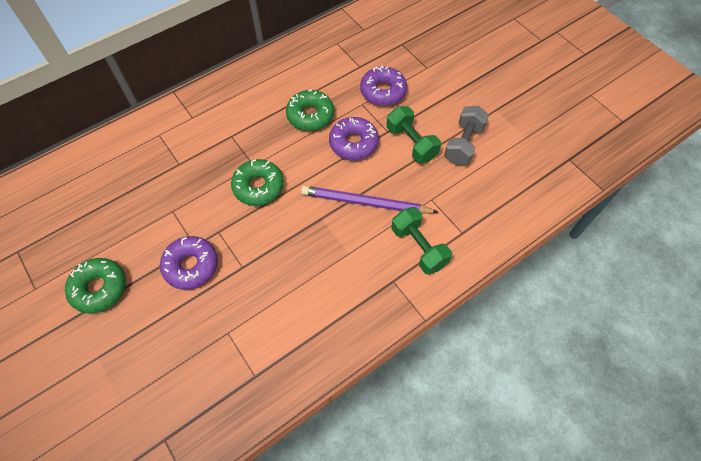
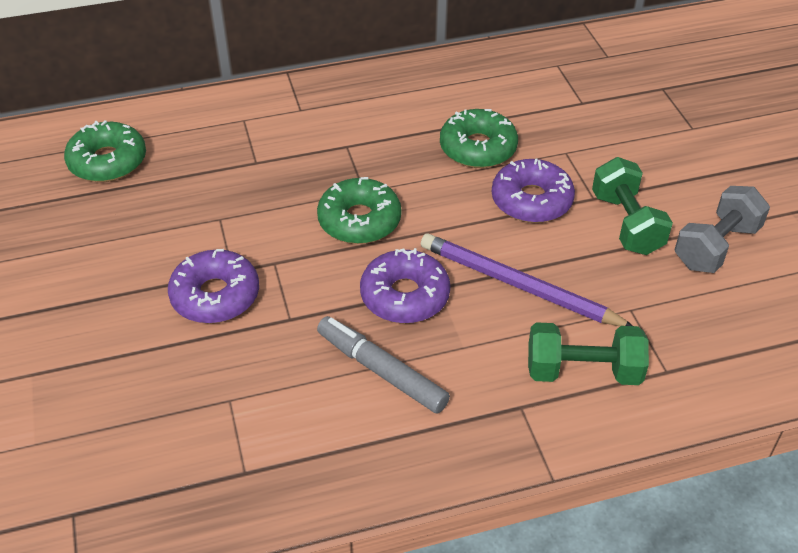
camera: 20 degrees right, 15 degrees down
green donut [65,258,126,314] -> green donut moved to [64,120,146,182]
purple donut [360,65,407,106] -> purple donut moved to [360,248,450,323]
green dumbbell [391,207,452,275] -> green dumbbell turned 75 degrees counterclockwise [528,322,649,385]
none -> grey marker [317,316,450,414]

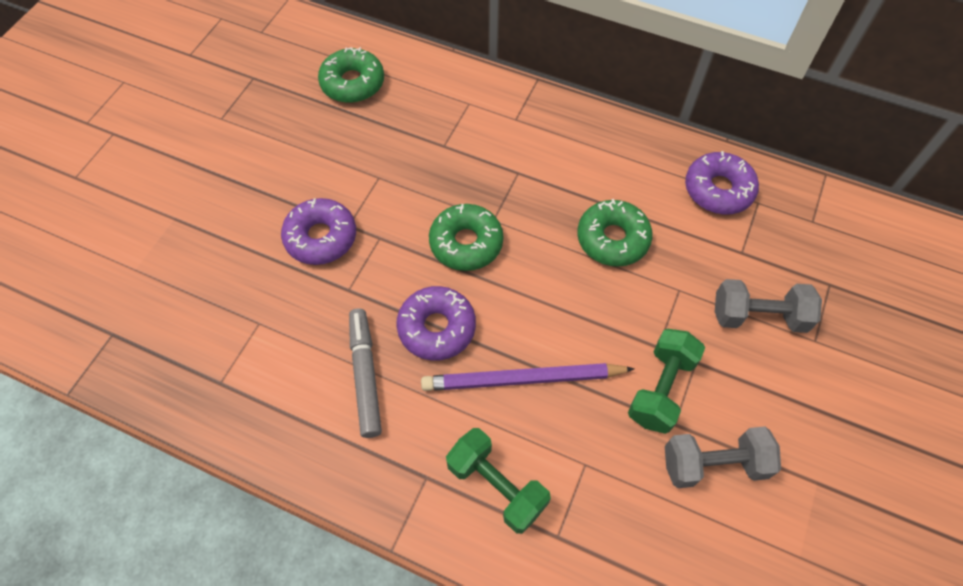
camera: 40 degrees right, 15 degrees up
purple pencil [421,234,633,326] -> purple pencil turned 75 degrees counterclockwise [421,363,635,391]
purple donut [492,158,575,223] -> purple donut moved to [685,151,759,215]
none -> grey dumbbell [715,279,822,333]

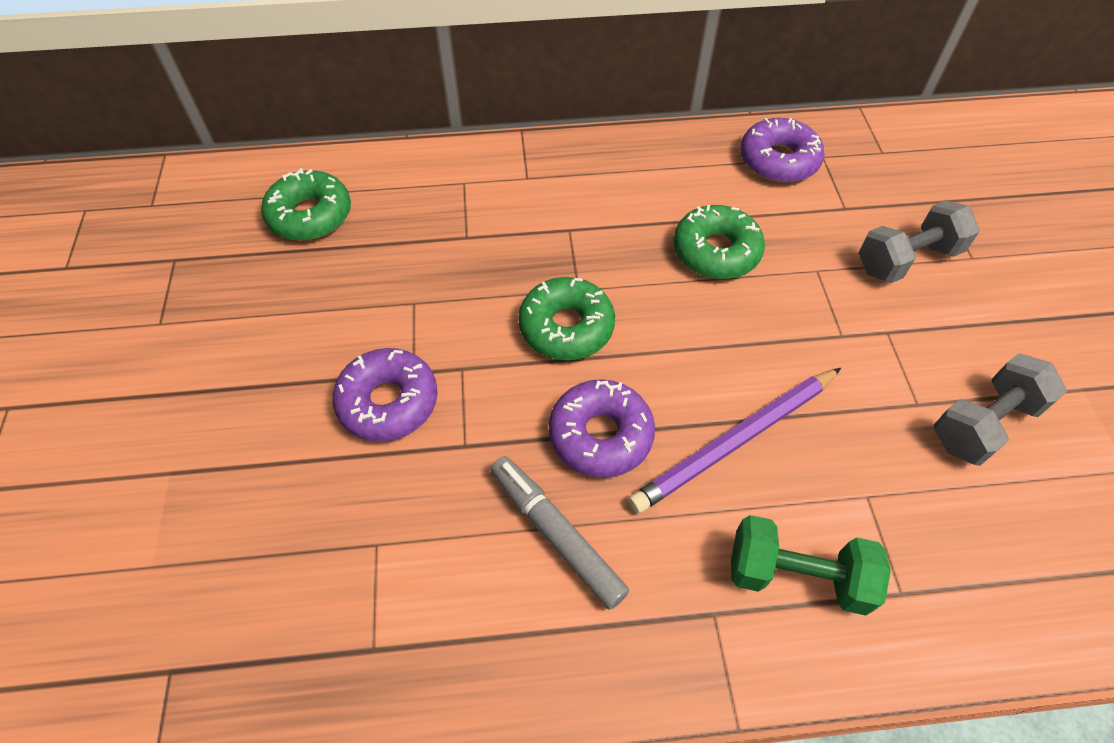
camera: 30 degrees left, 5 degrees down
green dumbbell [628,329,705,434] -> none

